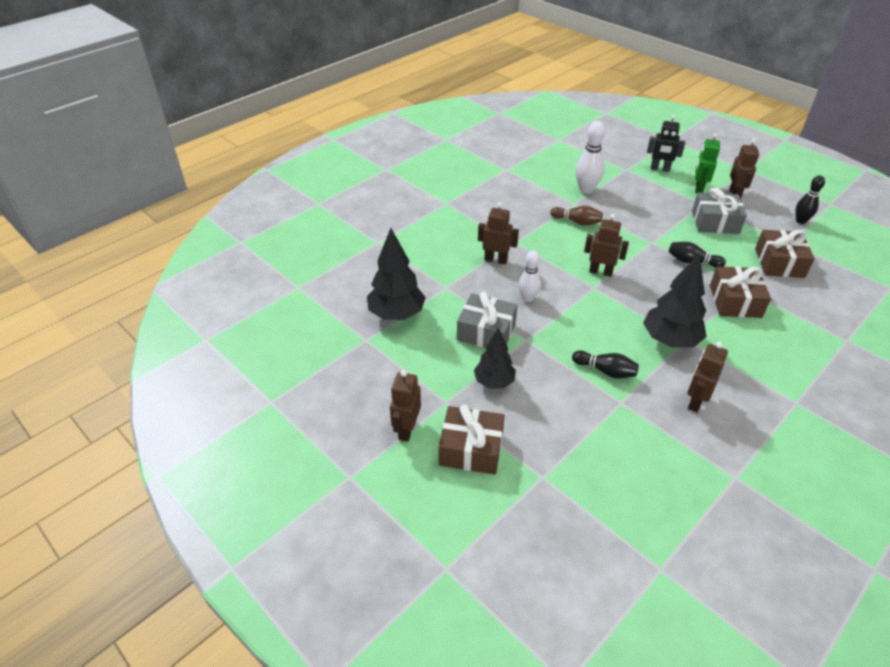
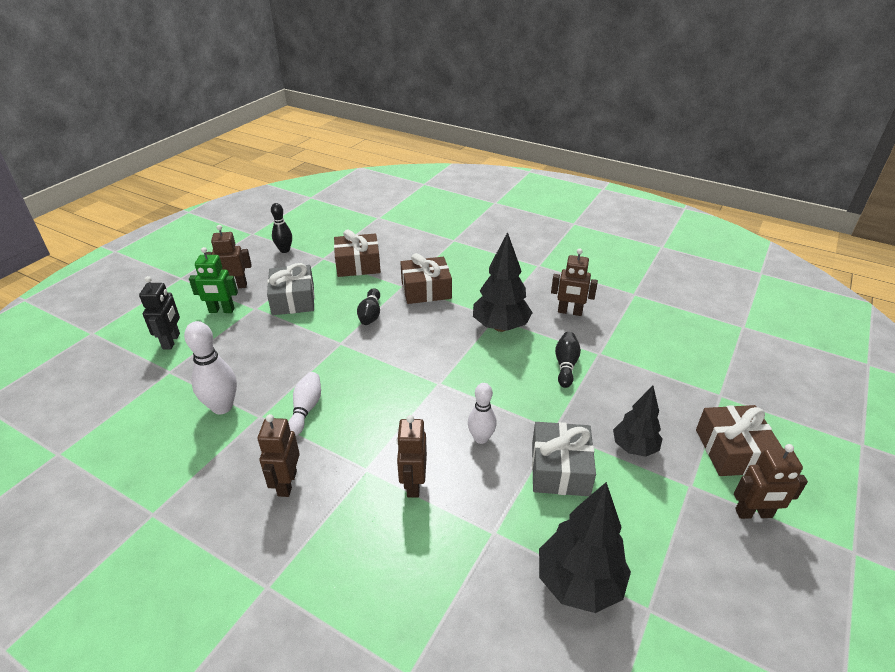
camera: 105 degrees left, 5 degrees down
brown bowling pin [550,206,603,226] -> white bowling pin [288,372,321,436]
brown robot [584,214,629,277] -> brown robot moved to [258,414,300,497]

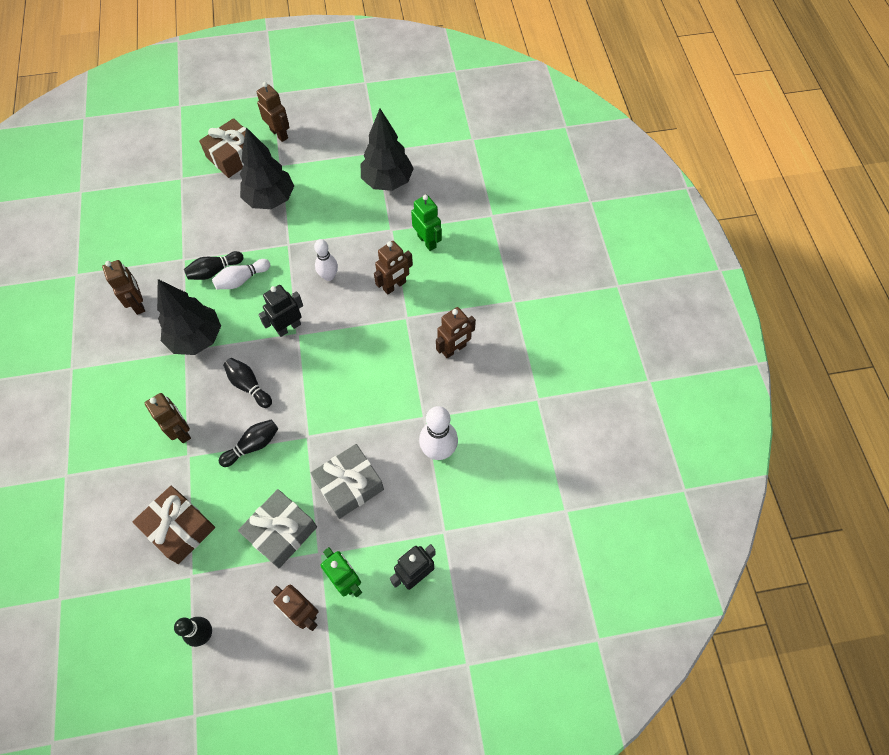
camera: 130 degrees left, 25 degrees up
white bowling pin [288,372,321,436] -> white bowling pin moved to [212,259,270,289]
brown gift [400,253,452,304] -> brown robot [145,393,191,443]
grey gift [532,422,596,496] -> grey gift moved to [311,444,384,519]
black tree [613,386,663,457] -> black tree [240,127,294,209], size x1.54
none -> black bowling pin [223,358,272,408]
none -> black robot [258,285,303,337]
none -> green robot [411,195,442,251]

